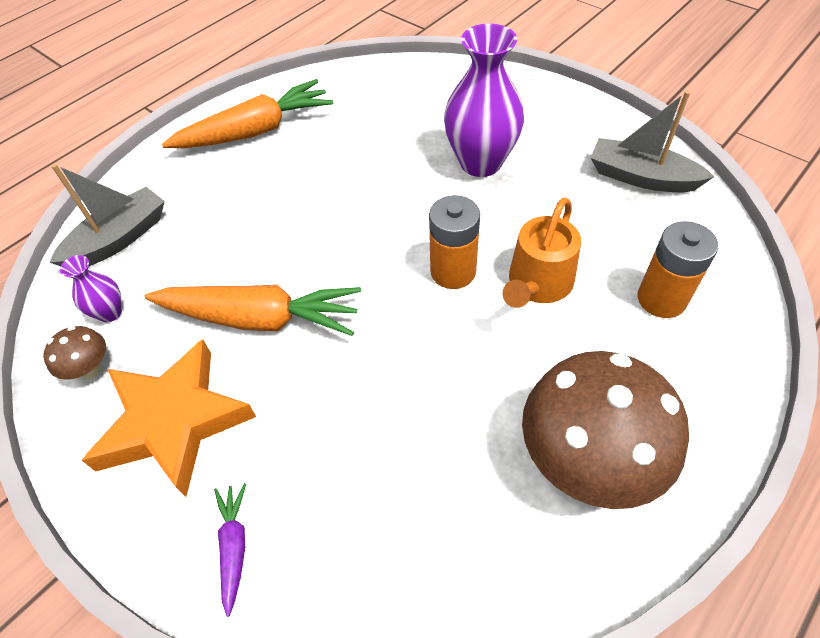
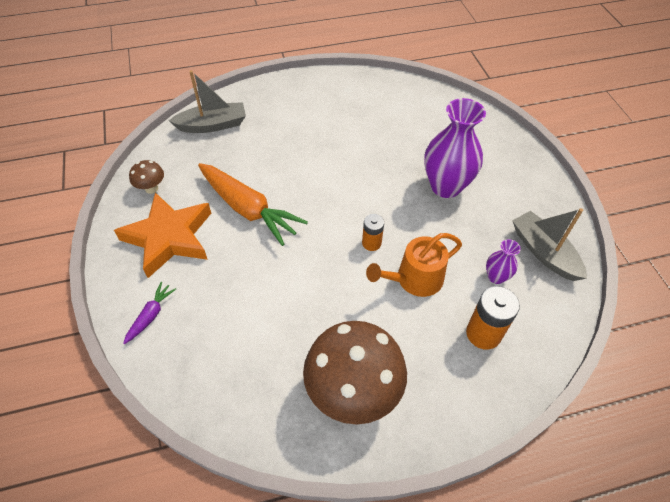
camera: 30 degrees right, 0 degrees up
purple vase [60,255,122,322] -> purple vase moved to [486,239,521,284]
orange carrot [162,79,334,148] -> none
orange battery [429,195,480,289] -> orange battery [362,214,384,251], size x0.62

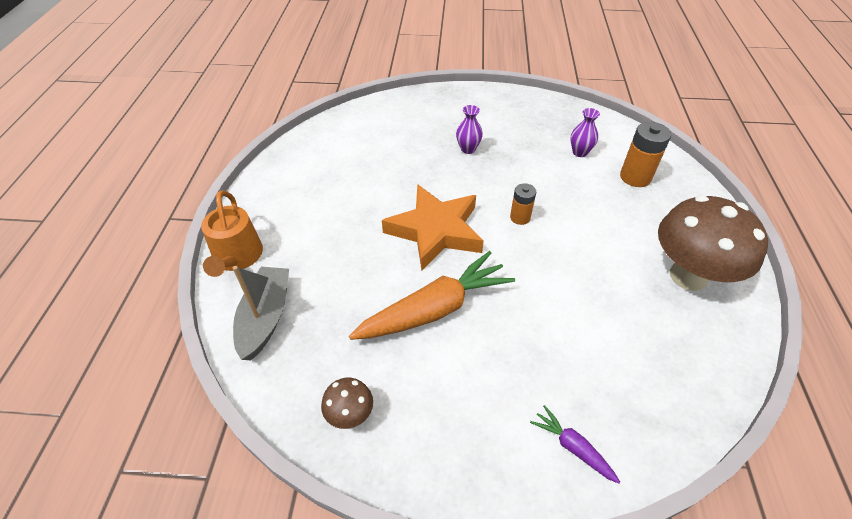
camera: 70 degrees left, 5 degrees down
orange star [114,192,211,278] -> orange star moved to [382,184,484,270]
orange watering can [366,233,462,297] -> orange watering can moved to [201,190,263,277]
purple vase [424,98,486,198] -> purple vase [456,105,483,154], size x0.48
grey boat [512,208,587,281] -> none

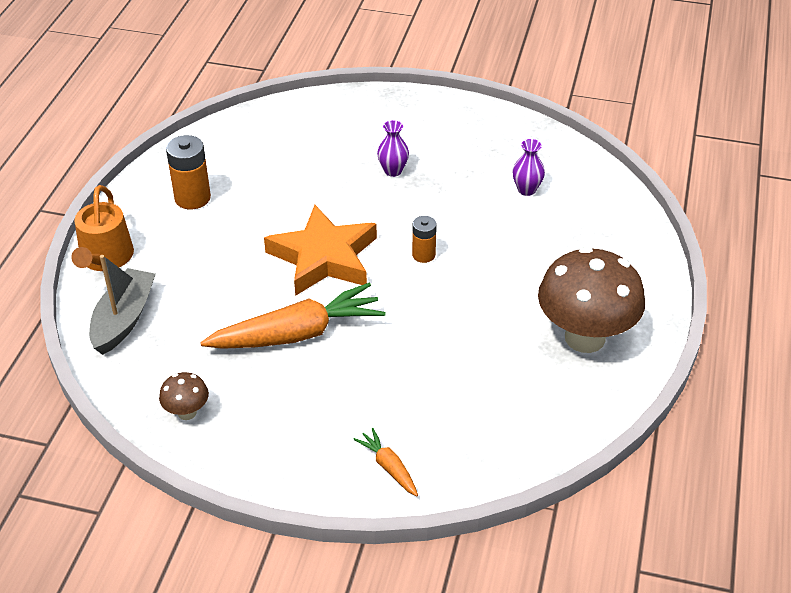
camera: 10 degrees right, 5 degrees down
purple carrot [530,405,620,484] -> orange carrot [353,428,418,497]
orange battery [620,122,671,187] -> orange battery moved to [166,135,211,209]

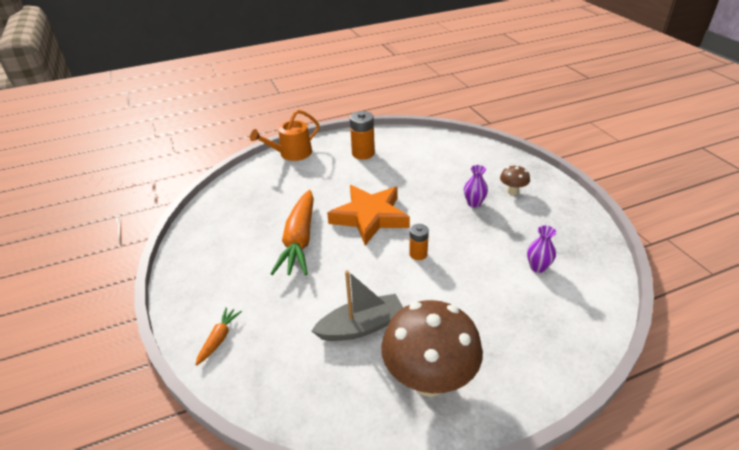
camera: 55 degrees right, 5 degrees down
grey boat [89,255,156,355] -> grey boat moved to [311,270,403,341]
brown mushroom [159,372,209,420] -> brown mushroom moved to [500,165,530,195]
orange carrot [200,283,386,349] -> orange carrot turned 60 degrees clockwise [270,190,314,275]

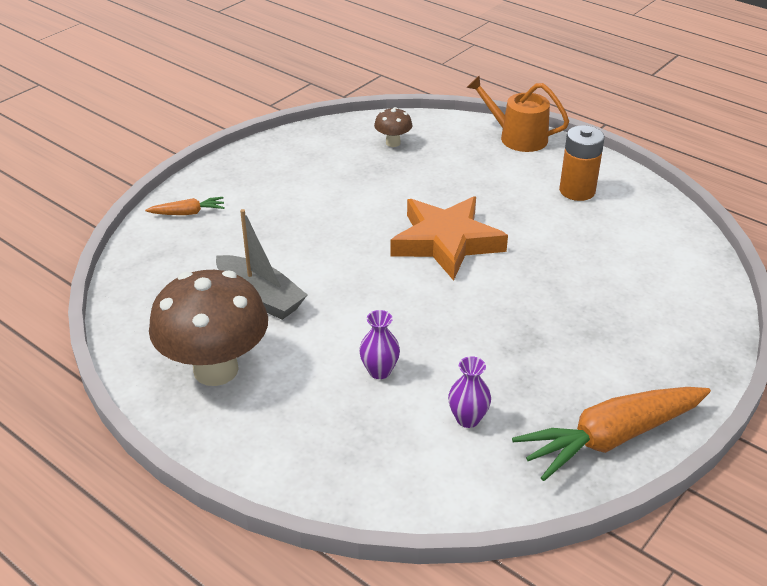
camera: 60 degrees right, 0 degrees up
orange carrot [270,190,314,275] -> orange carrot moved to [512,387,711,481]
orange battery [409,224,429,260] -> none
purple vase [464,165,488,208] -> purple vase moved to [359,310,400,379]
brown mushroom [500,165,530,195] -> brown mushroom moved to [374,107,412,147]

